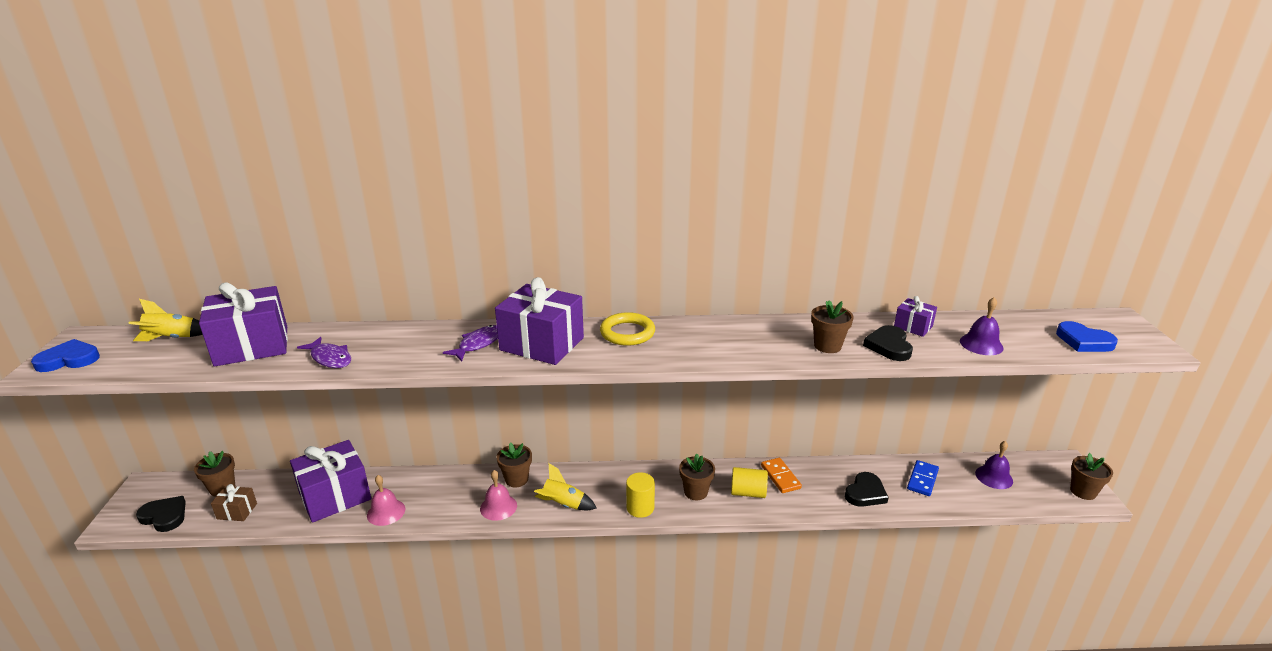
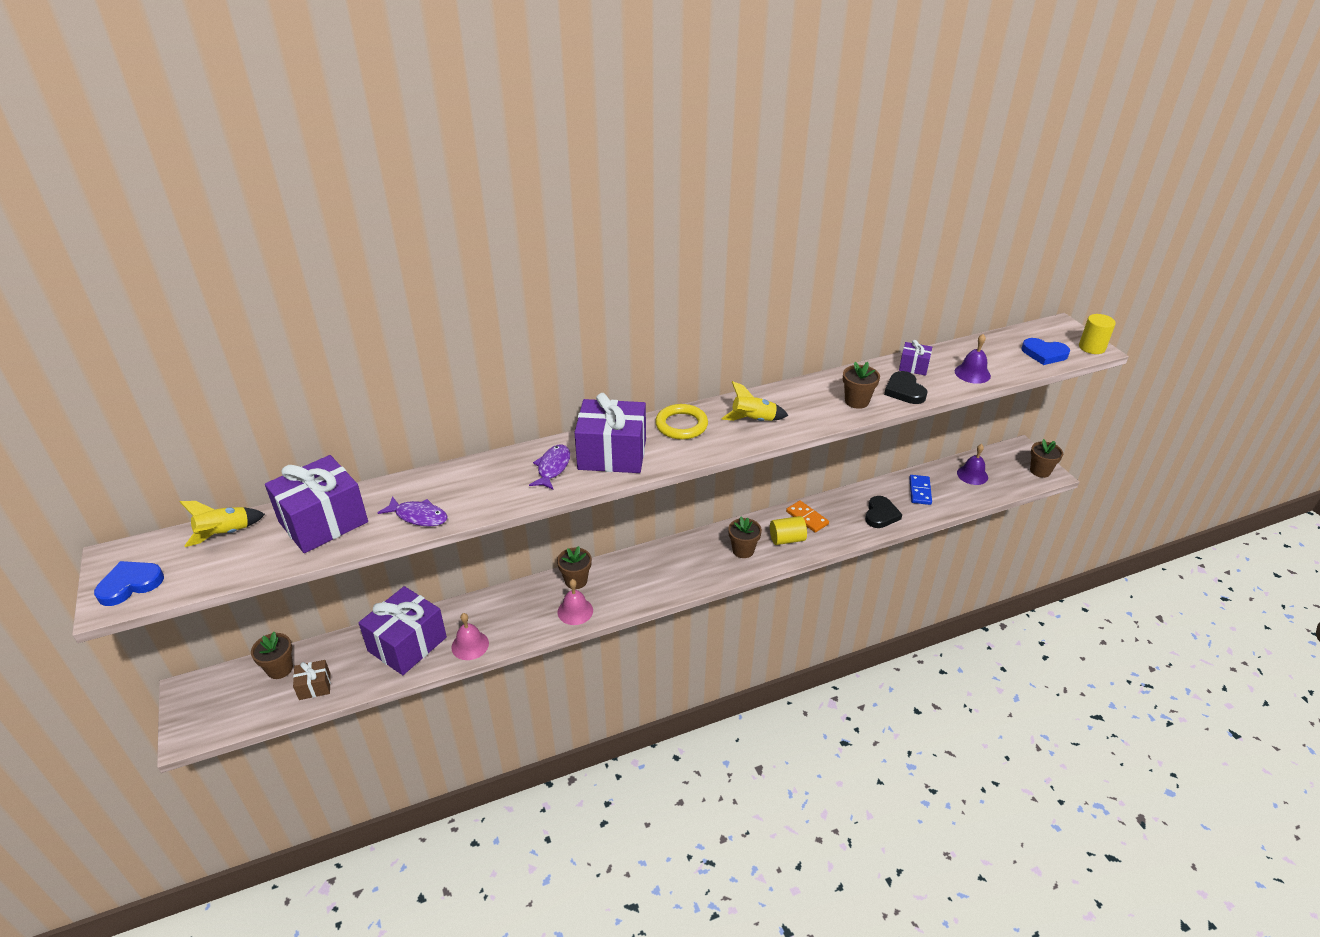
camera: 20 degrees left, 10 degrees up
black heart [136,496,186,532] -> none
yellow rocket [534,463,597,510] -> yellow rocket moved to [721,381,789,421]
yellow cylinder [626,472,655,518] -> yellow cylinder moved to [1079,314,1116,354]

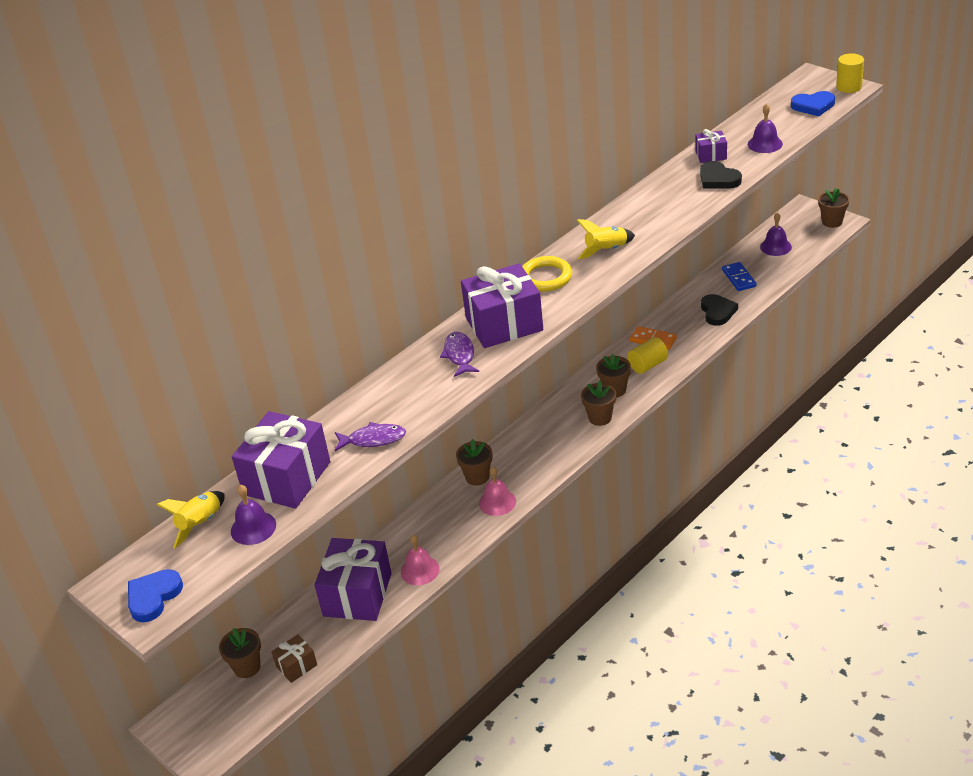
camera: 20 degrees left, 0 degrees up
brown flower pot [843,362,880,409] -> brown flower pot moved to [581,381,616,426]
none -> purple bell [231,485,276,545]

